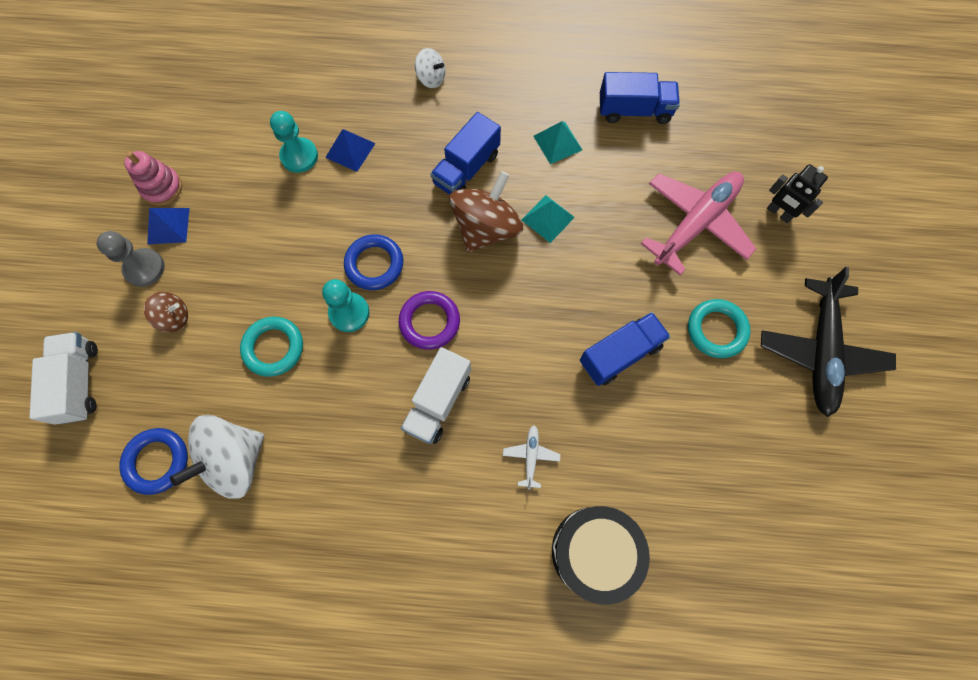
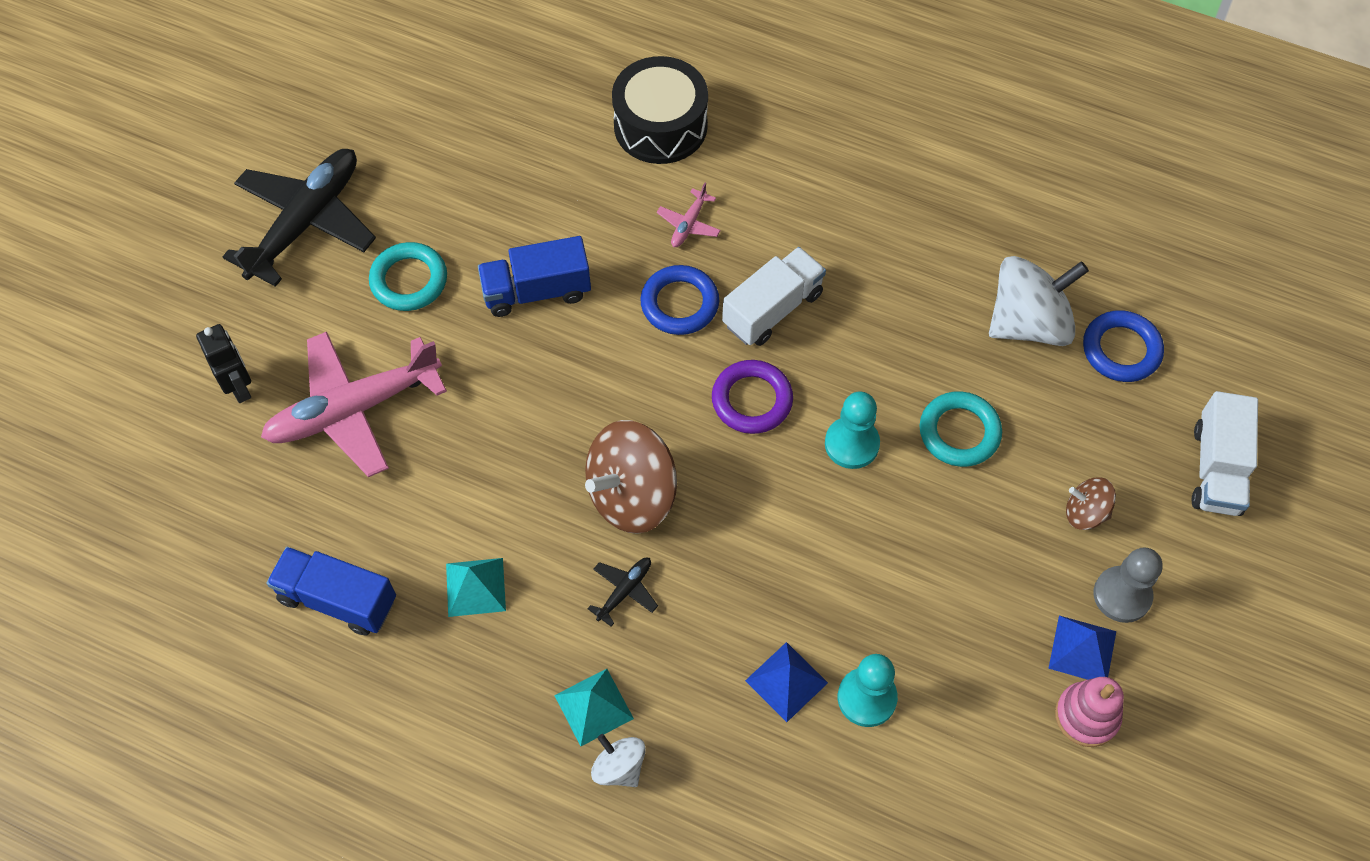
camera: 160 degrees left, 10 degrees down
blue ring [344,234,403,290] -> blue ring moved to [640,265,719,335]
blue truck [430,112,501,195] -> black plane [588,558,658,627]
white plane [503,426,560,489] -> pink plane [657,183,721,247]
turquoise pyramid [522,195,575,243] -> turquoise pyramid moved to [554,669,634,746]

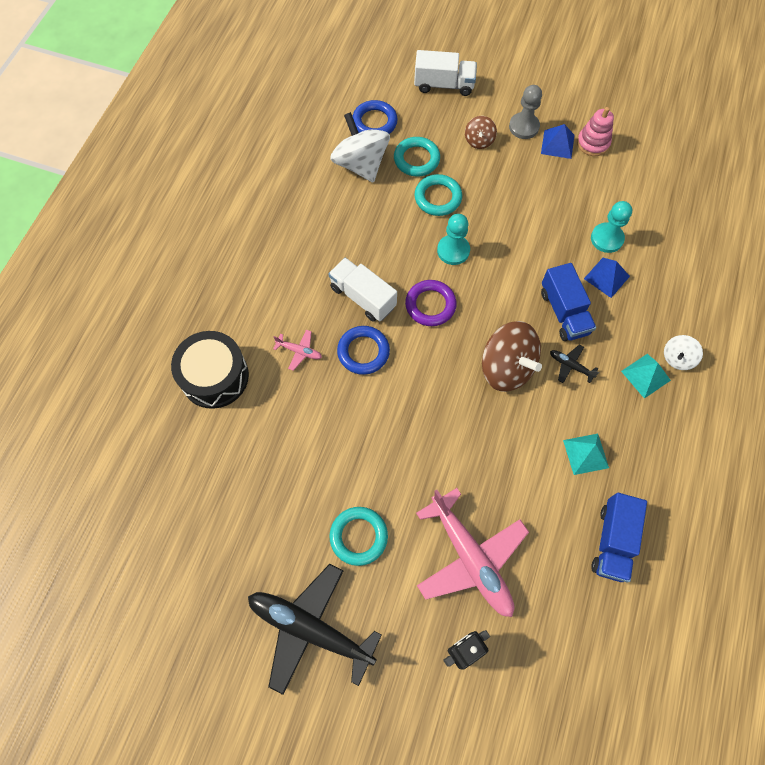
camera: 95 degrees left, 5 degrees up
blue truck [478,236,591,317] -> blue truck moved to [541,263,596,341]
none -> turquoise ring [394,137,440,176]

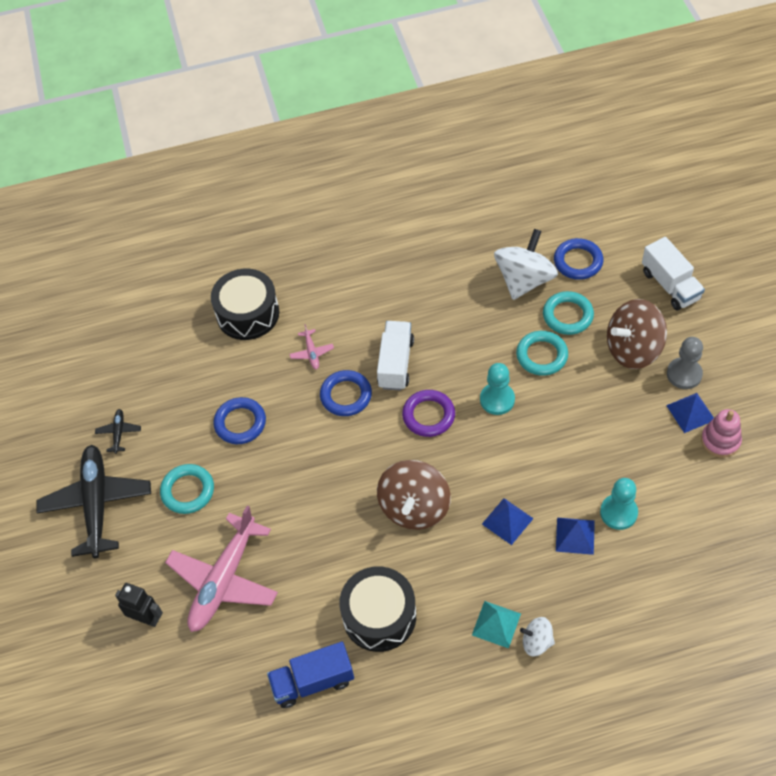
camera: 60 degrees right, 10 degrees down
brown spinning top [465,116,497,149] -> brown spinning top [607,299,667,369], size x1.96
blue truck [541,263,596,341] -> blue pyramid [482,498,534,545]
black plane [550,345,599,383] -> black plane moved to [95,409,141,454]
turquoise pyramid [563,434,609,475] -> black drum [339,566,416,652]
none -> blue ring [213,397,266,444]

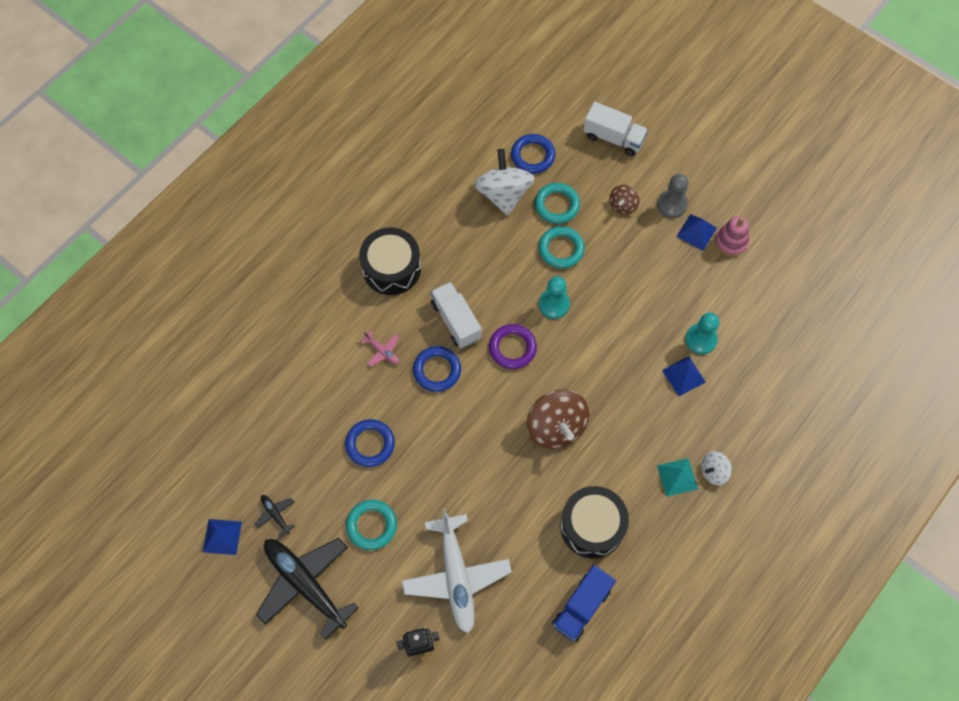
camera: 40 degrees left, 10 degrees up
pink plane [165,506,278,632] -> white plane [402,509,512,633]
black drum [211,269,279,340] -> black drum moved to [359,228,421,295]
blue pyramid [482,498,534,545] -> blue pyramid moved to [203,519,242,555]
brown spinning top [607,299,667,369] -> brown spinning top [609,184,640,215], size x0.51

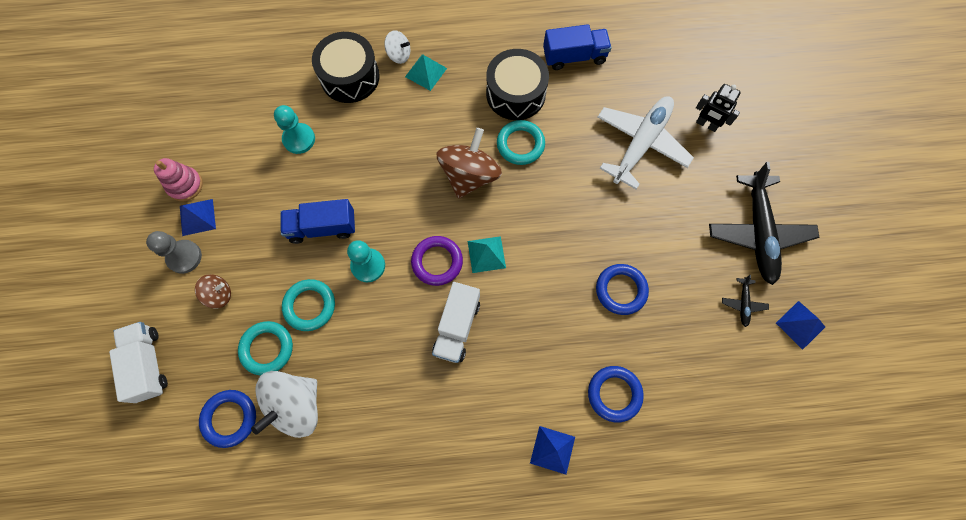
camera: 135 degrees left, 5 degrees up
turquoise ring [346,500,397,550] -> turquoise ring moved to [497,120,545,165]
black drum [359,228,421,295] -> black drum moved to [312,32,380,103]
pink plane [361,331,399,367] -> none
blue ring [413,346,461,392] -> blue ring moved to [588,366,644,423]
blue pyramid [662,356,706,396] -> blue pyramid moved to [530,426,575,475]
none -> blue truck [280,199,355,244]
none -> turquoise pyramid [468,236,506,273]

